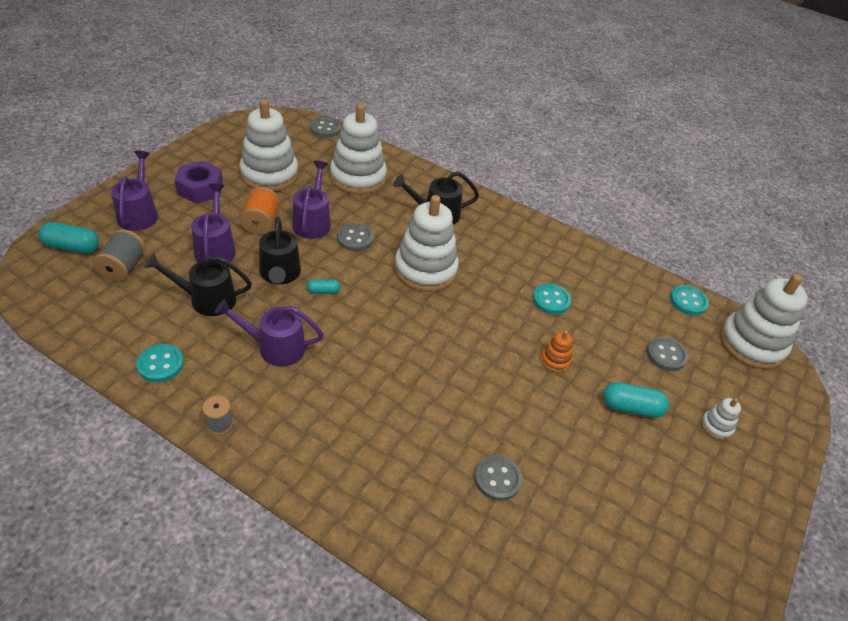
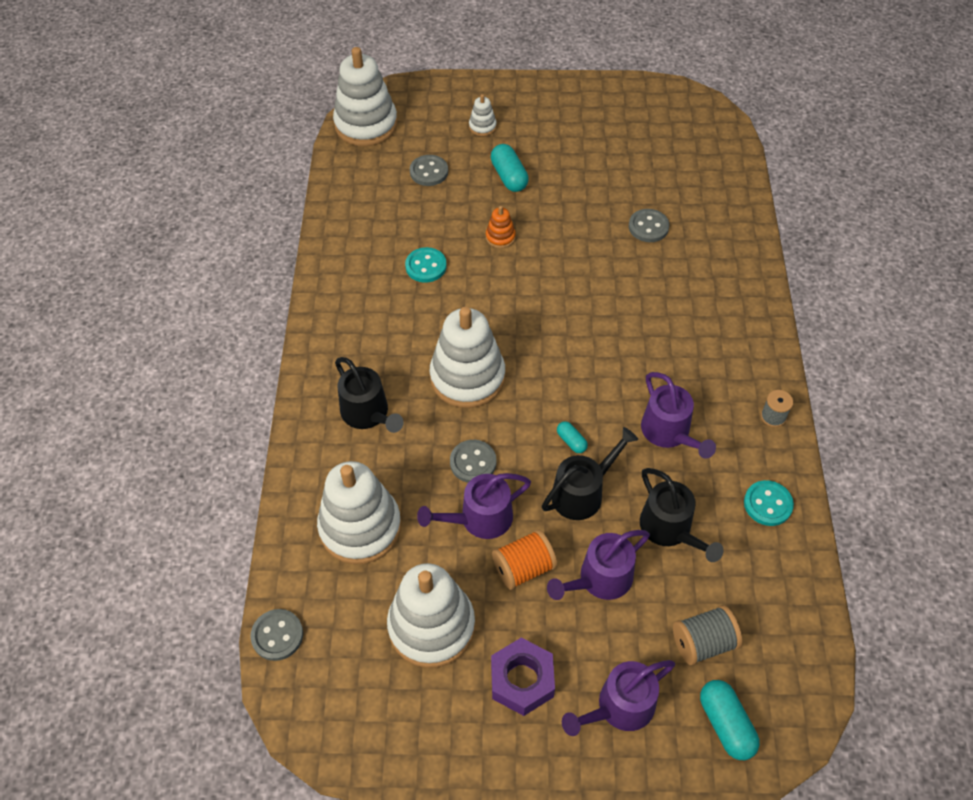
camera: 115 degrees left, 10 degrees up
turquoise button [670,285,709,315] -> none

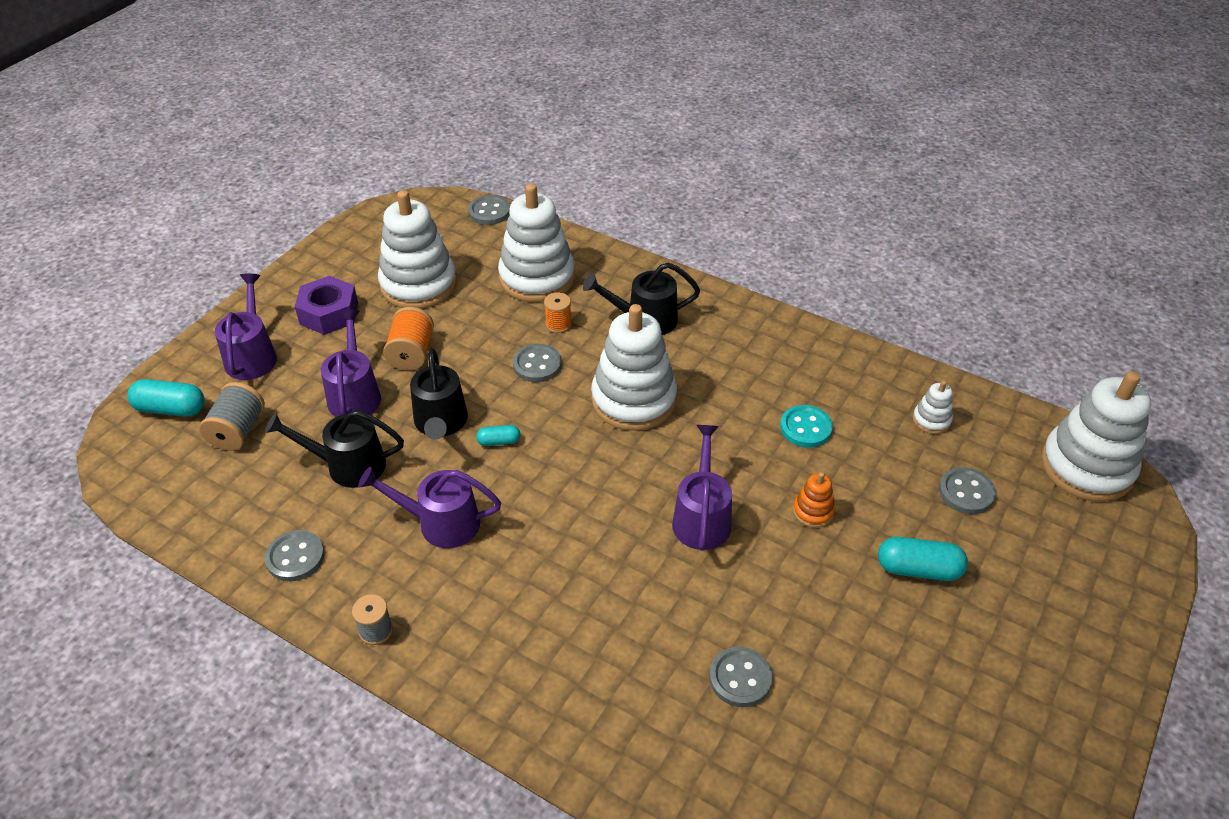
camera: 120 degrees right, 10 degrees down
purple watering can [417,473,531,539] -> purple watering can moved to [672,425,732,550]
white stacking toy [469,94,497,136] -> white stacking toy moved to [913,380,953,434]
turquoise button [744,480,794,526] -> grey button [265,530,325,582]
none -> orange spool [544,292,572,333]

